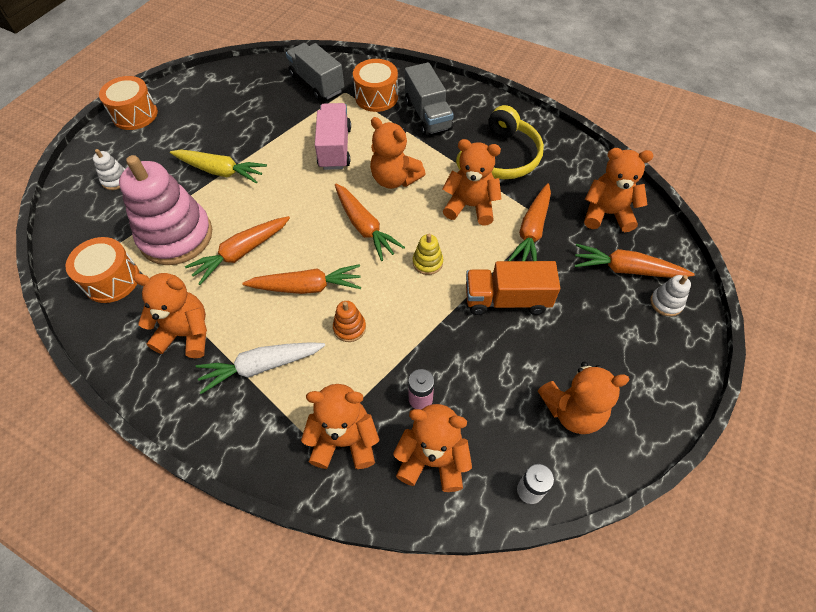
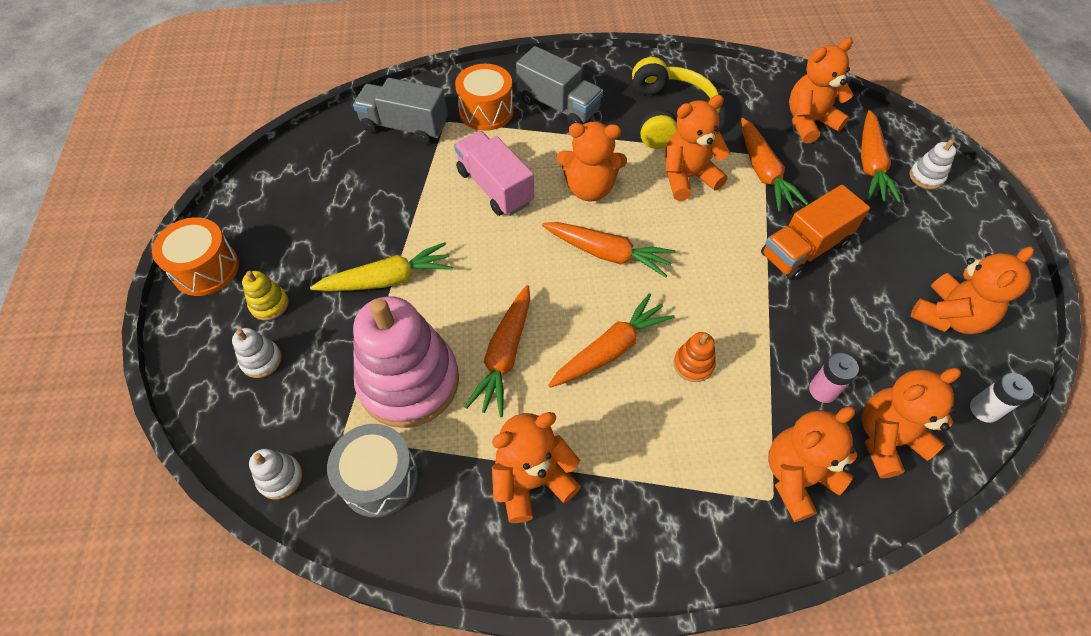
camera: 35 degrees left, 0 degrees up
orange drum [65,237,140,303] -> grey drum [327,424,418,517]
white carrot [196,342,325,394] -> none
yellow stacking toy [413,234,443,275] -> yellow stacking toy moved to [242,271,289,320]
orange carrot [574,244,695,278] -> orange carrot turned 60 degrees counterclockwise [861,110,901,203]
none -> white stacking toy [249,449,303,500]

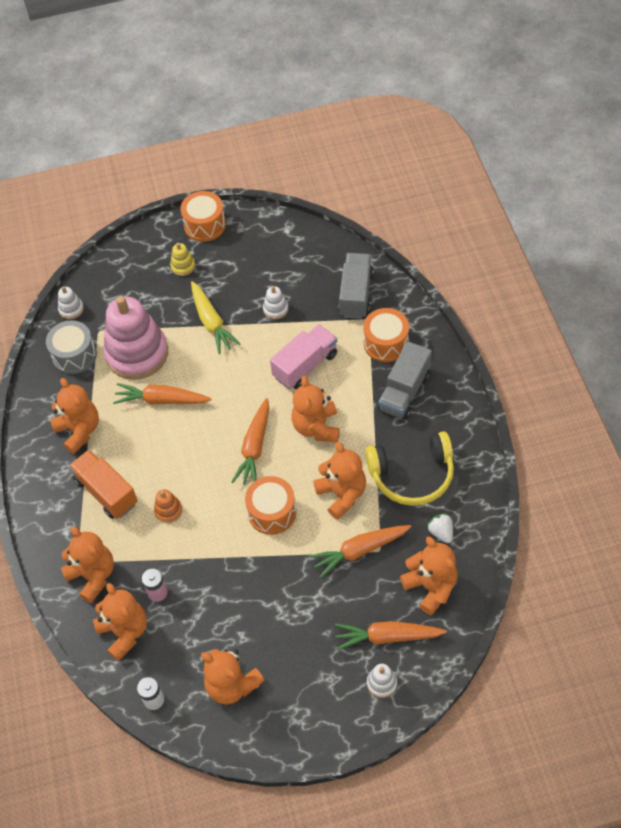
camera: 85 degrees right, 0 degrees up
white stacking toy [232,328,282,378] -> white stacking toy moved to [263,286,288,319]
orange carrot [548,293,675,388] -> none
orange truck [761,185,870,280] -> orange truck moved to [69,450,138,519]
none -> orange drum [245,476,296,535]
none -> white strawberry [426,513,453,543]

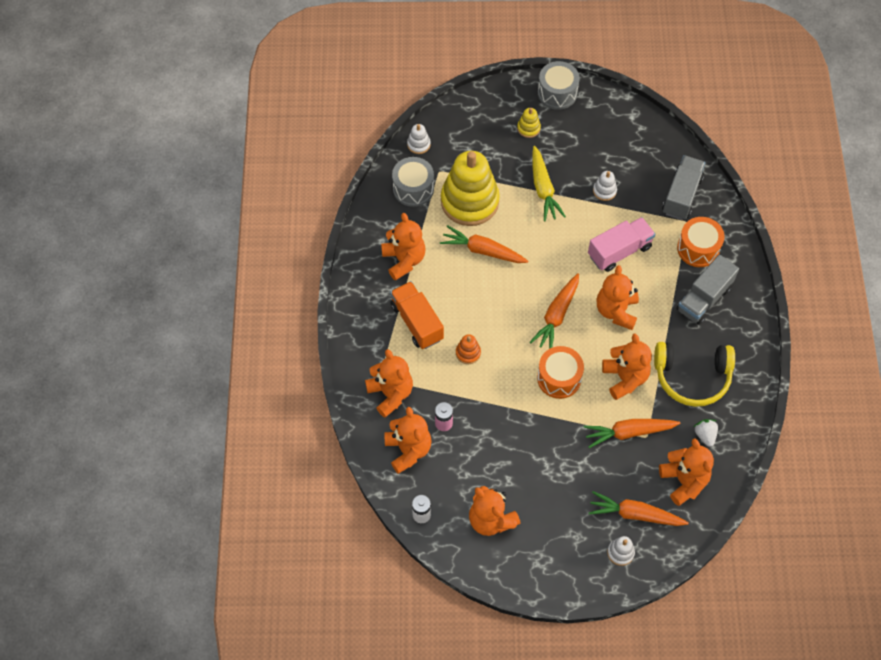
camera: 10 degrees right, 5 degrees up
pink stacking toy [103,296,168,380] -> yellow stacking toy [441,151,500,226]
orange drum [180,191,226,242] -> grey drum [538,61,580,110]

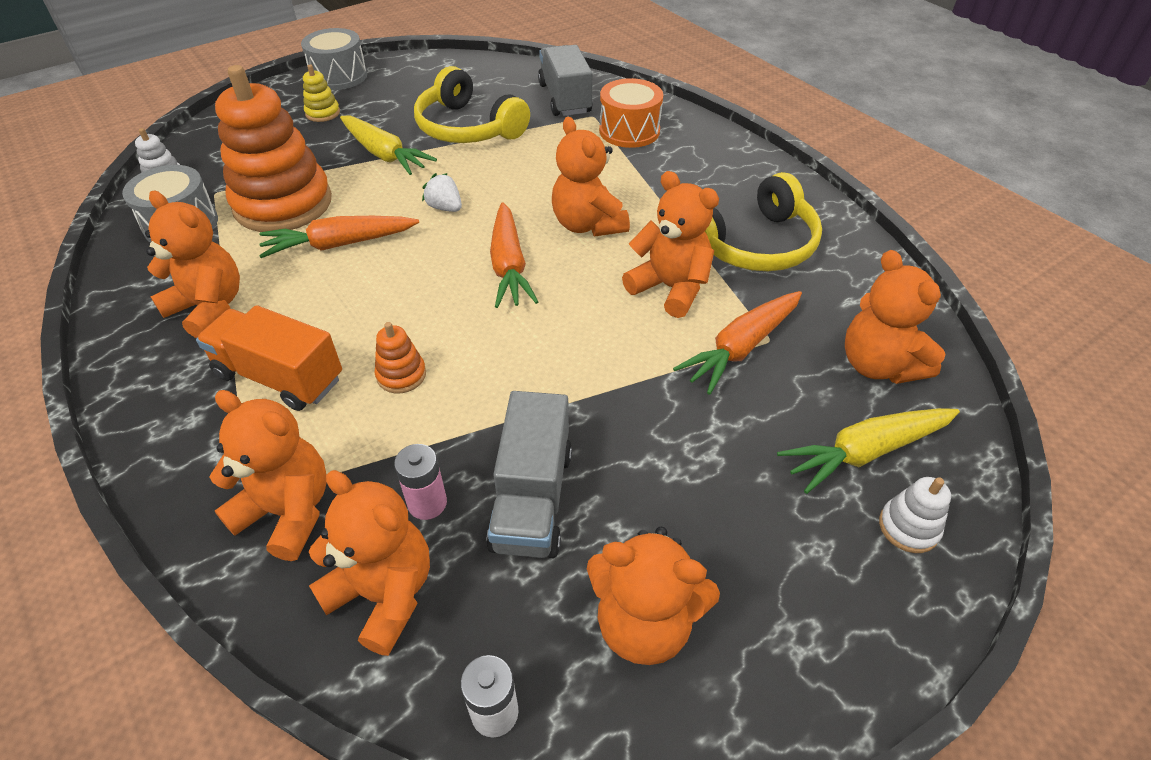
camera: 35 degrees left, 15 degrees down
yellow stacking toy [441,151,500,226] -> orange stacking toy [215,65,332,232]
orange drum [537,346,584,399] -> none
pink truck [588,217,656,272] -> none
orange carrot [588,491,689,526] -> yellow carrot [777,408,960,494]
white stacking toy [593,171,617,201] -> yellow headphones [414,66,530,143]
orange teddy bear [659,438,714,506] -> orange teddy bear turned 150 degrees counterclockwise [845,250,945,384]
grey truck [676,255,739,325] -> grey truck moved to [486,391,572,558]
white strawberry [694,419,718,447] -> white strawberry moved to [422,173,462,212]

